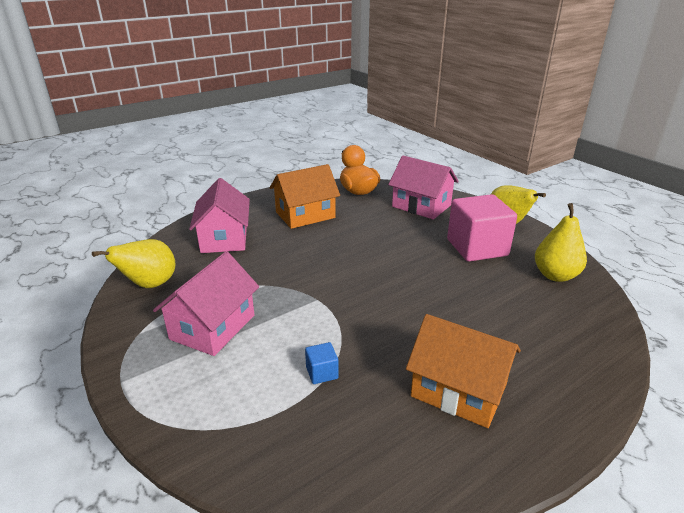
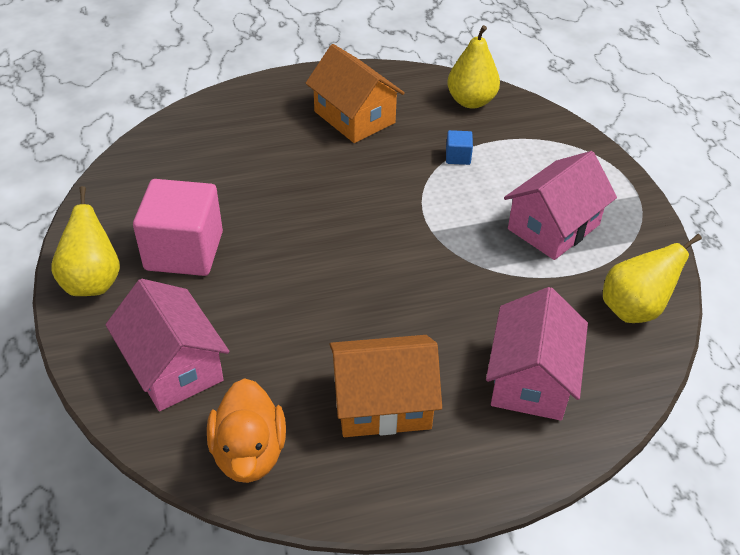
camera: 160 degrees left, 15 degrees up
yellow pear [535,203,587,282] -> yellow pear moved to [447,25,500,109]

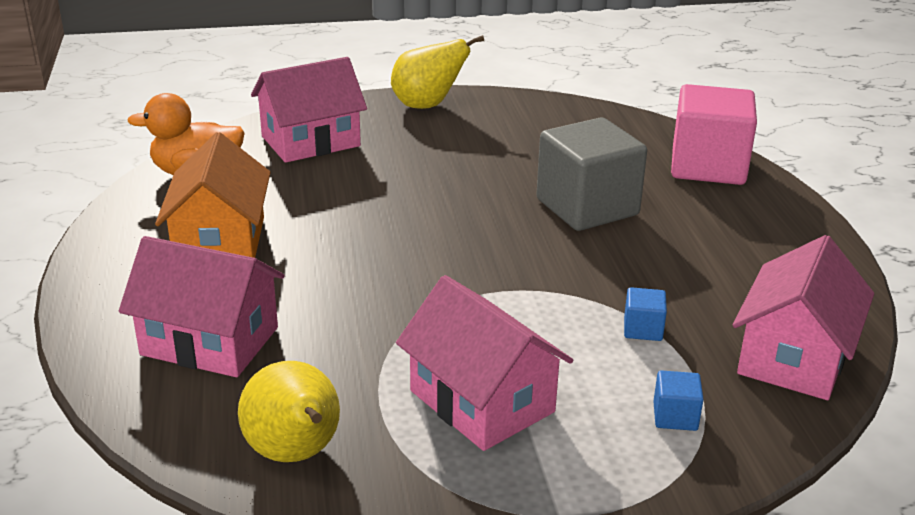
camera: 95 degrees right, 15 degrees down
pink cube [133,179,223,276] -> pink cube moved to [671,84,757,185]
orange house [305,44,405,143] -> none
yellow pear [447,25,500,109] -> pink house [733,235,874,400]
none -> grey cube [536,117,647,231]
none -> blue cube [653,370,704,431]

